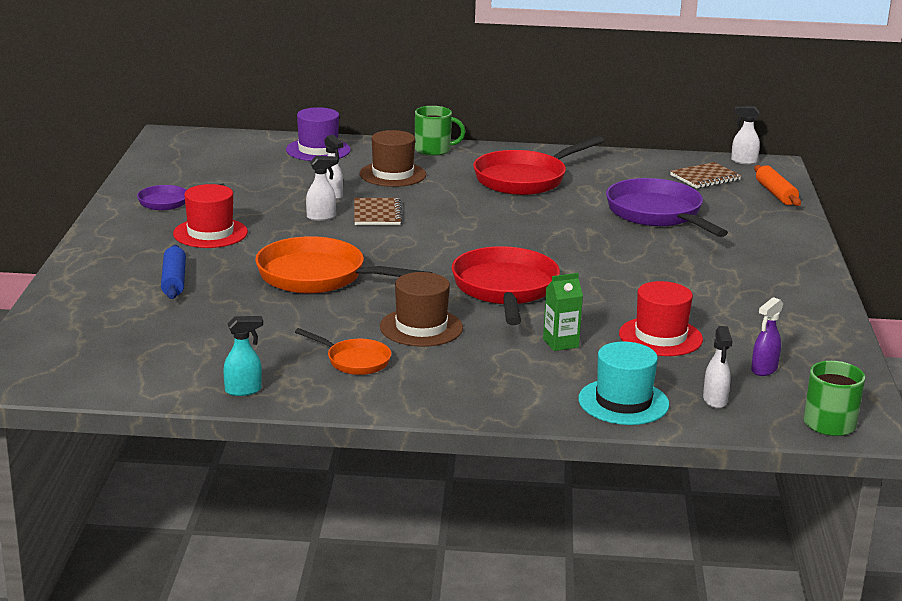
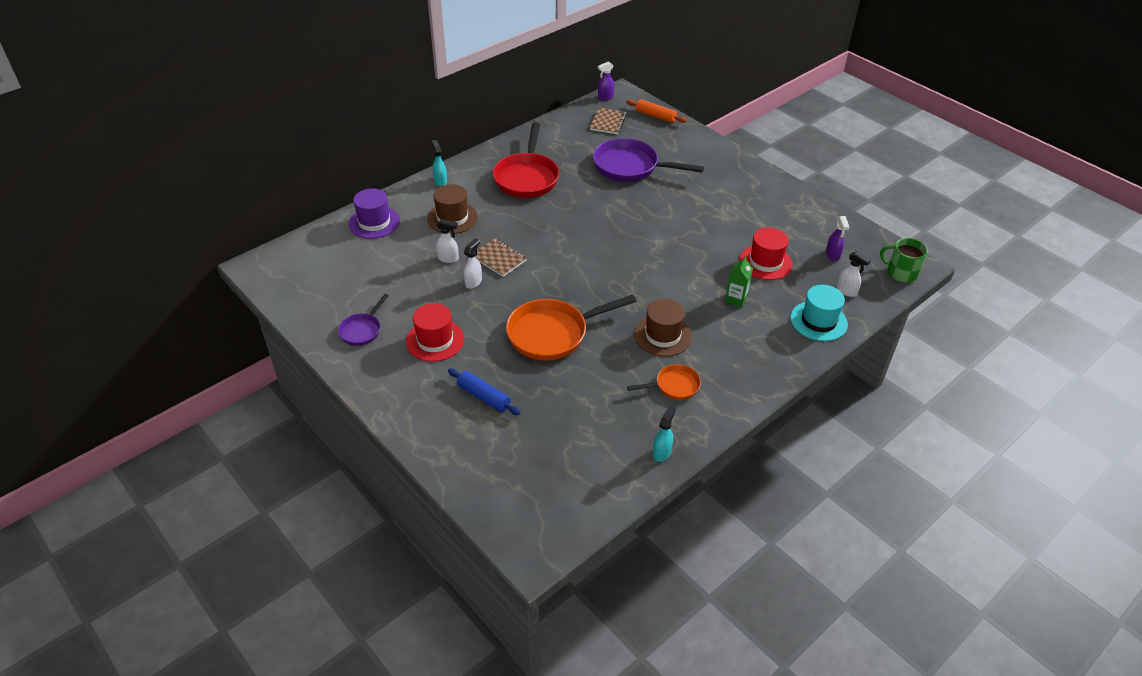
camera: 45 degrees left, 20 degrees up
green mug [415,106,465,156] -> turquoise spray bottle [432,140,447,187]
red pan [452,246,560,325] -> none
white spray bottle [731,106,760,164] -> purple spray bottle [598,61,614,101]

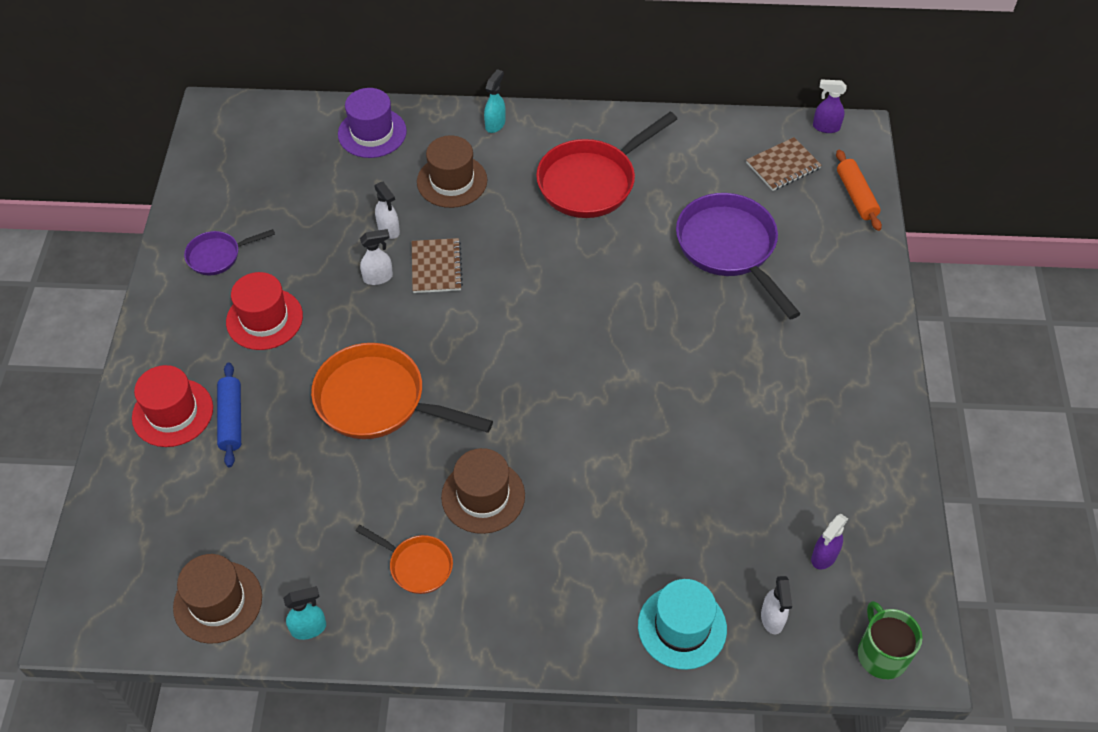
camera: 45 degrees right, 10 degrees up
green carton [725,256,753,307] -> none
red hat [739,227,793,280] -> red hat moved to [132,365,213,447]
none -> brown hat [173,554,262,644]

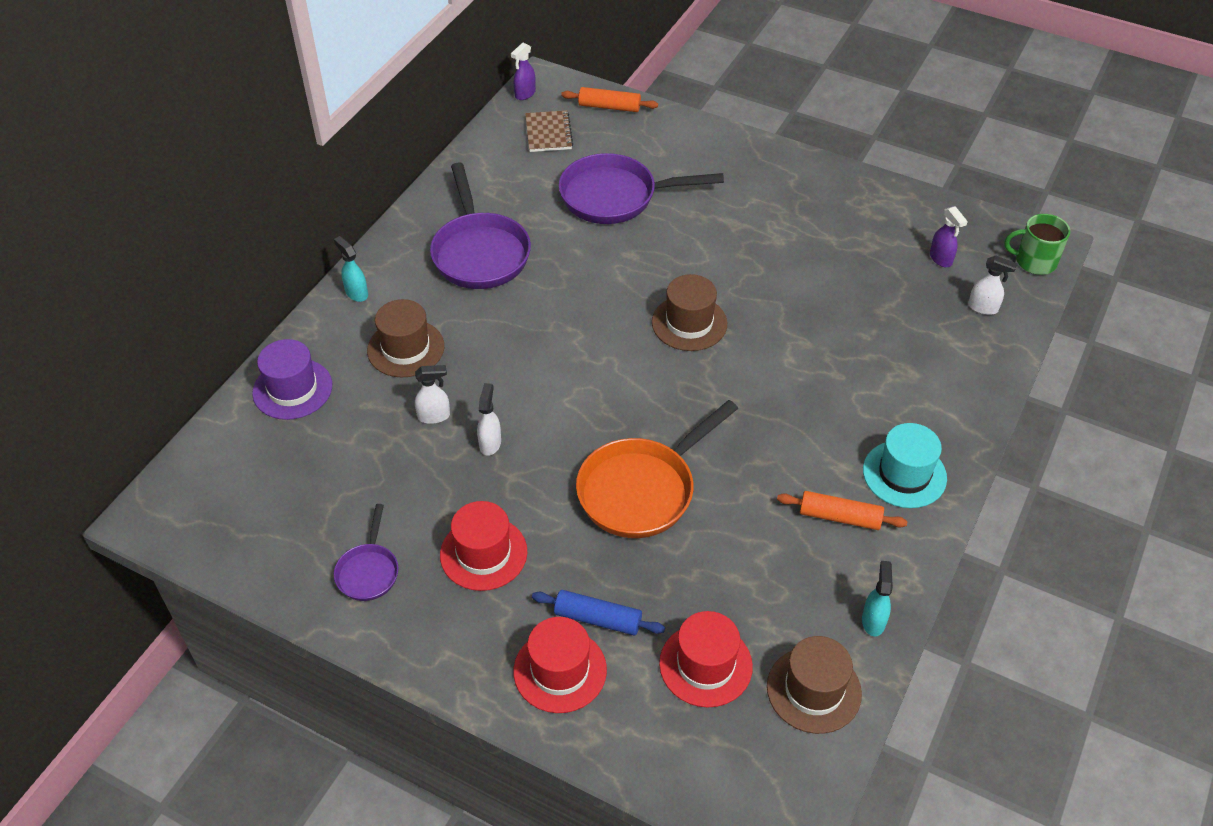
camera: 65 degrees left, 5 degrees down
orange pan [356,525,453,594] -> orange rolling pin [777,491,908,530]
brown notebook [412,238,463,293] -> none
brown hat [441,448,525,534] -> brown hat moved to [652,274,727,351]
red pan [536,112,677,218] -> purple pan [430,162,531,289]
turquoise hat [638,579,727,670] -> turquoise hat moved to [863,423,947,508]
none -> red hat [659,611,753,707]

